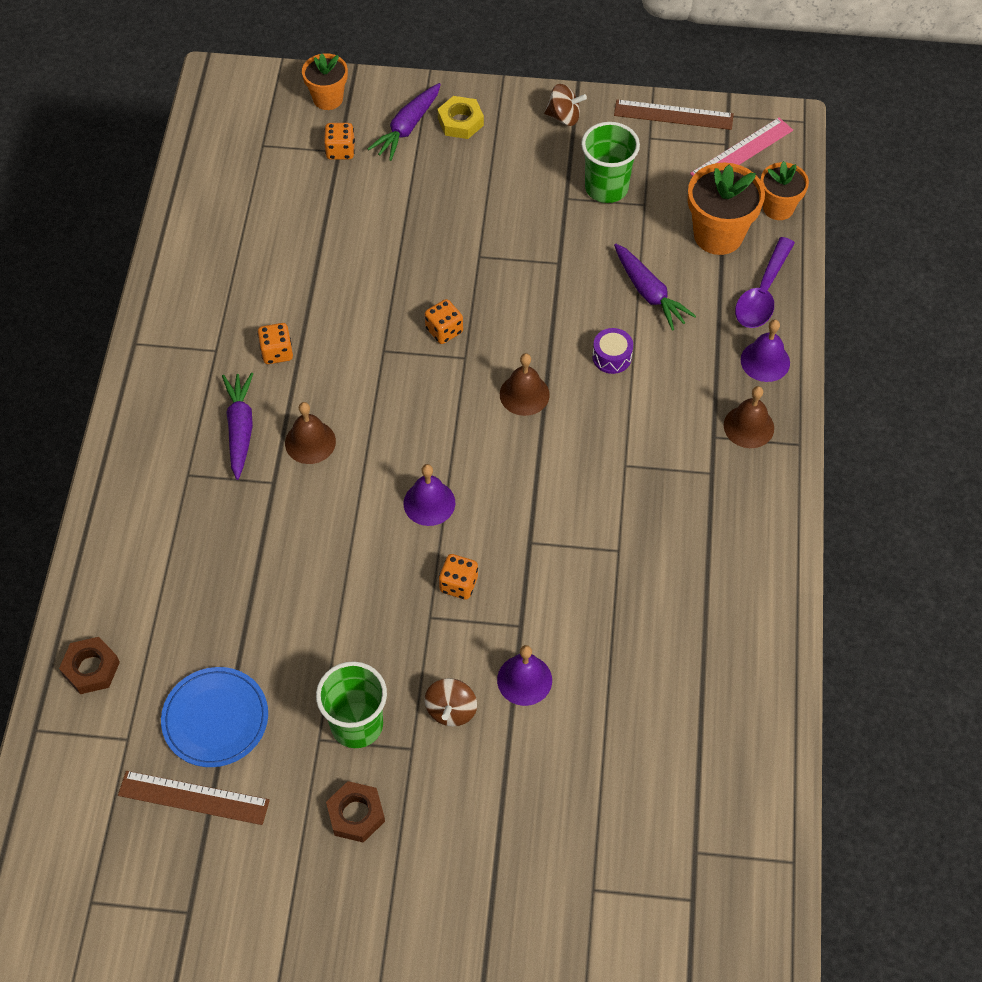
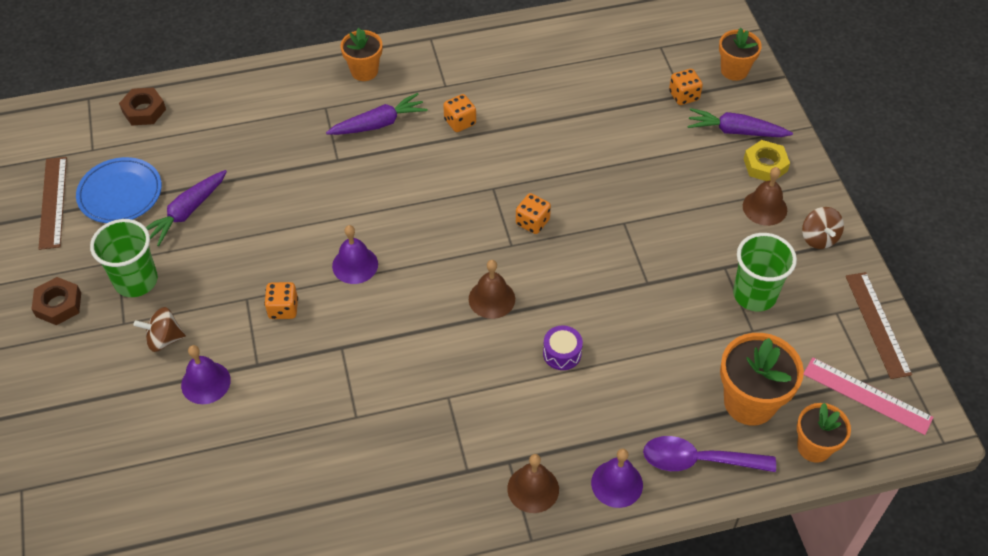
camera: 70 degrees right, 5 degrees down
brown bell [285,402,336,464] -> brown bell moved to [743,167,787,226]
purple carrot [614,244,696,331] -> purple carrot moved to [146,170,227,246]
none -> orange flower pot [340,28,382,81]

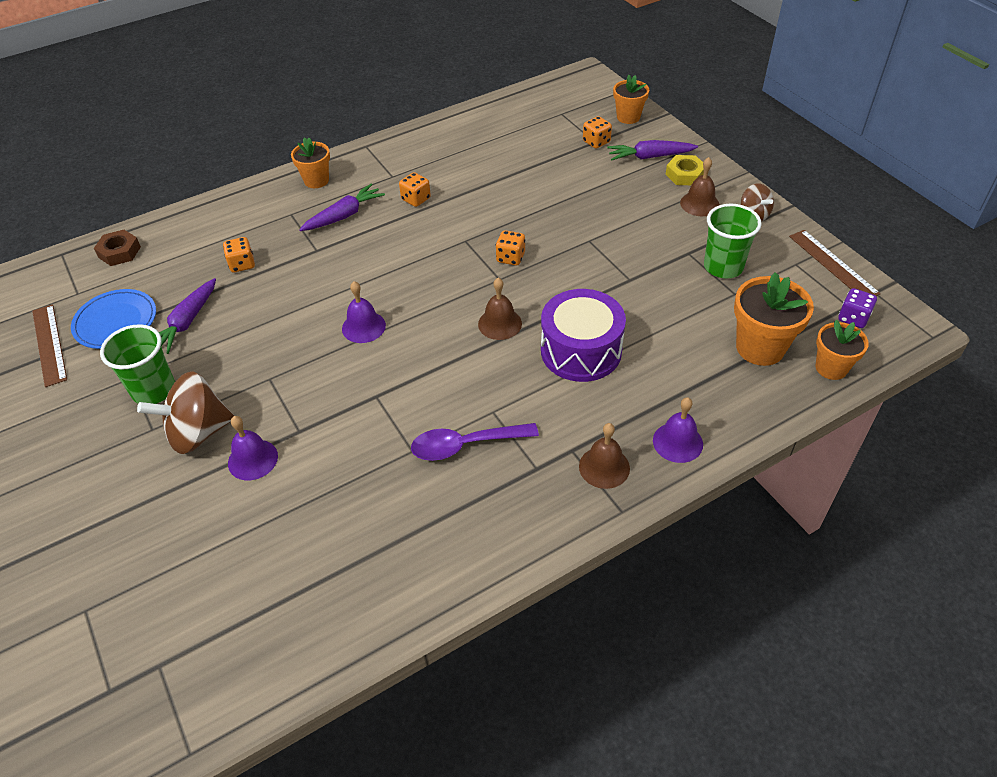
camera: 15 degrees left, 5 degrees down
brown nut [32,277,81,325] -> none
brown spinning top [134,307,186,352] -> brown spinning top [137,371,234,454], size x1.75
orange dice [264,282,298,319] -> orange dice moved to [223,237,255,273]
purple drum [543,325,583,370] -> purple drum [541,289,626,382], size x2.24
purple spoon [643,436,776,472] -> purple spoon moved to [411,423,539,461]
pink ruler [803,357,934,435] -> purple dice [838,288,877,328]

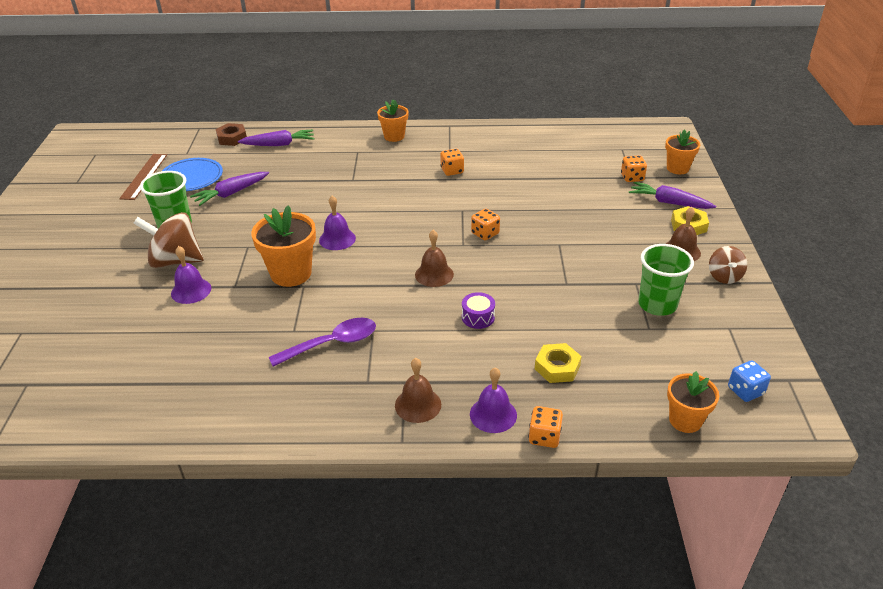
camera: 30 degrees right, 10 degrees down
orange dice [223,237,255,273] -> orange dice moved to [528,406,563,448]
purple carrot [299,184,385,231] -> purple carrot moved to [238,130,315,146]
purple spoon [411,423,539,461] -> purple spoon turned 135 degrees clockwise [269,318,376,367]
purple drum [541,289,626,382] -> purple drum [462,292,495,329], size x0.45
orange flower pot [734,272,814,366] -> orange flower pot moved to [251,205,316,287]
brown ruler [789,230,881,296] -> none
purple dice [838,288,877,328] -> blue dice [728,360,771,402]
none -> yellow nut [535,343,582,383]

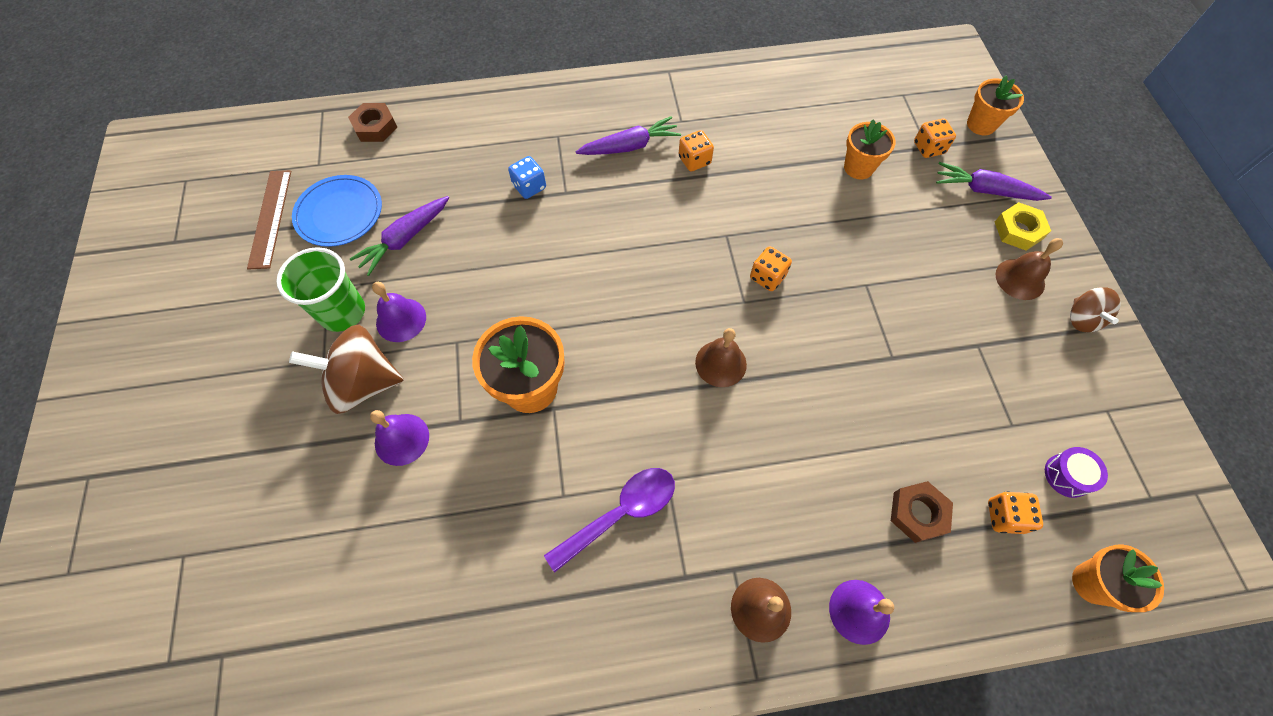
camera: 10 degrees left, 25 degrees up
purple carrot [238,130,315,146] -> purple carrot moved to [576,116,681,155]
purple bell [319,196,356,250] -> purple bell moved to [372,282,426,342]
orange flower pot [377,100,409,142] -> orange flower pot moved to [844,119,896,180]
purple drum [462,292,495,329] -> purple drum moved to [1045,447,1108,498]
orange dice [528,406,563,448] -> orange dice moved to [988,491,1043,534]
yellow nut [535,343,582,383] -> brown nut [891,481,953,543]
green cup [638,244,694,316] -> none
blue dice [728,360,771,402] -> blue dice moved to [508,156,546,199]

